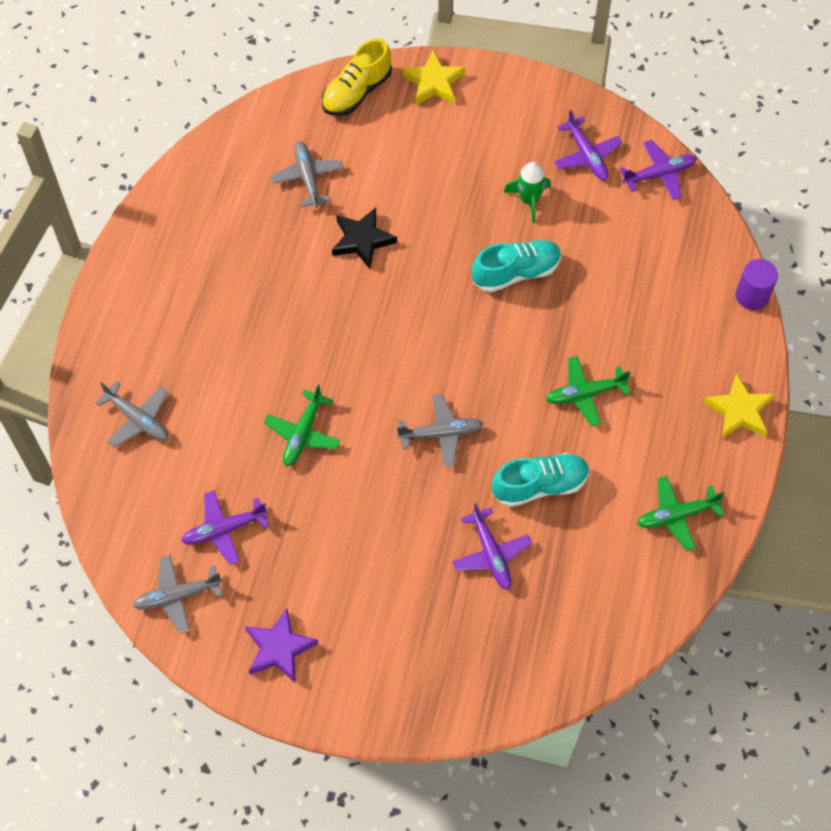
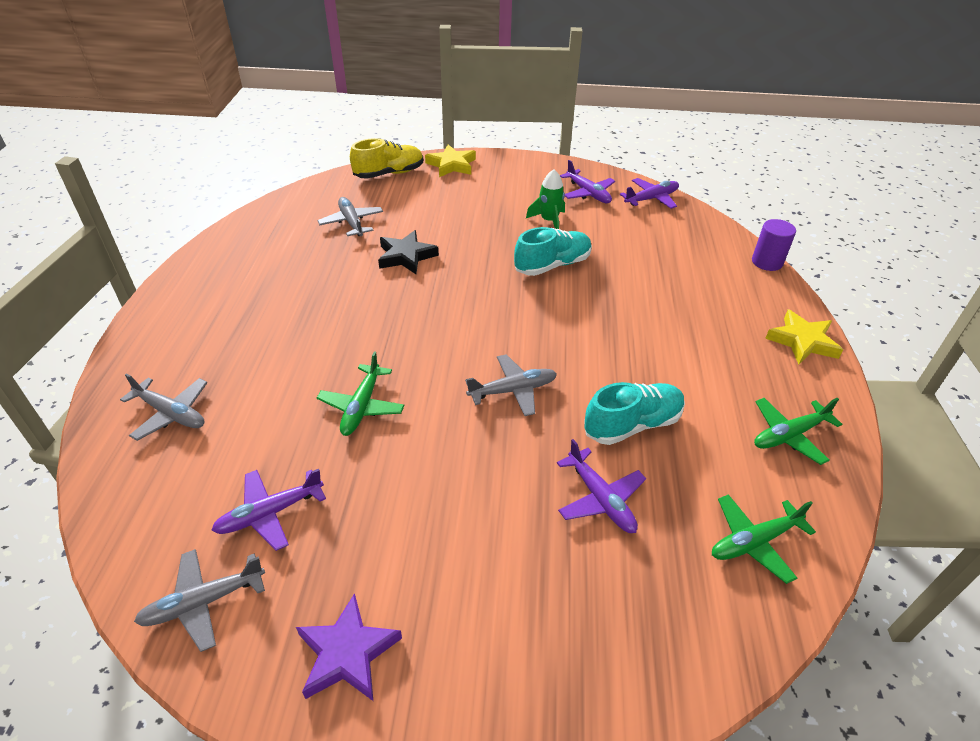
camera: 10 degrees left, 20 degrees down
yellow shoe [322,39,392,116] -> yellow shoe turned 150 degrees counterclockwise [350,138,423,179]
green plane [546,356,631,426] -> green plane moved to [712,494,816,584]

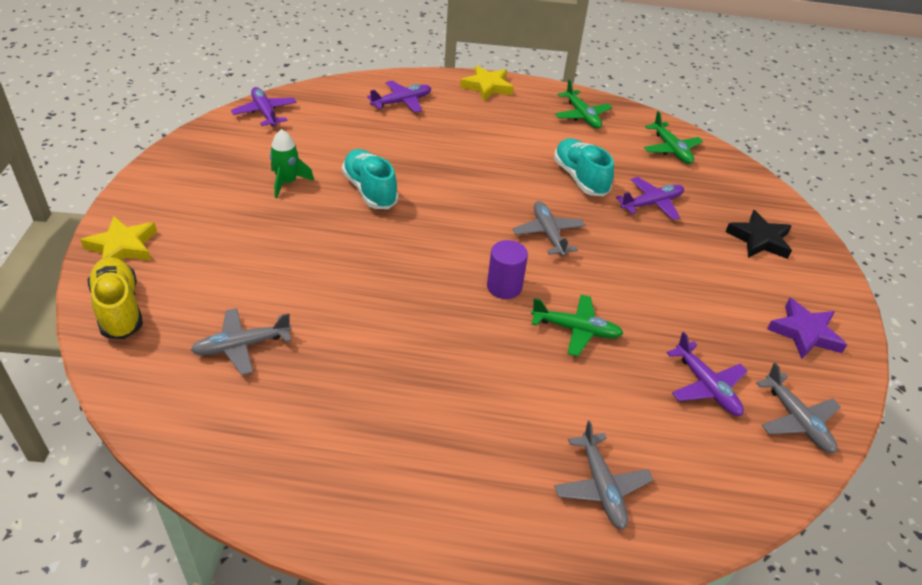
camera: 90 degrees left, 0 degrees up
grey plane [120,373,207,441] -> grey plane turned 135 degrees clockwise [554,421,653,530]
black star [378,230,439,274] -> black star moved to [726,210,792,259]
purple plane [560,160,615,203] -> purple plane moved to [367,81,431,113]
purple cylinder [752,219,796,271] -> purple cylinder moved to [487,240,528,299]

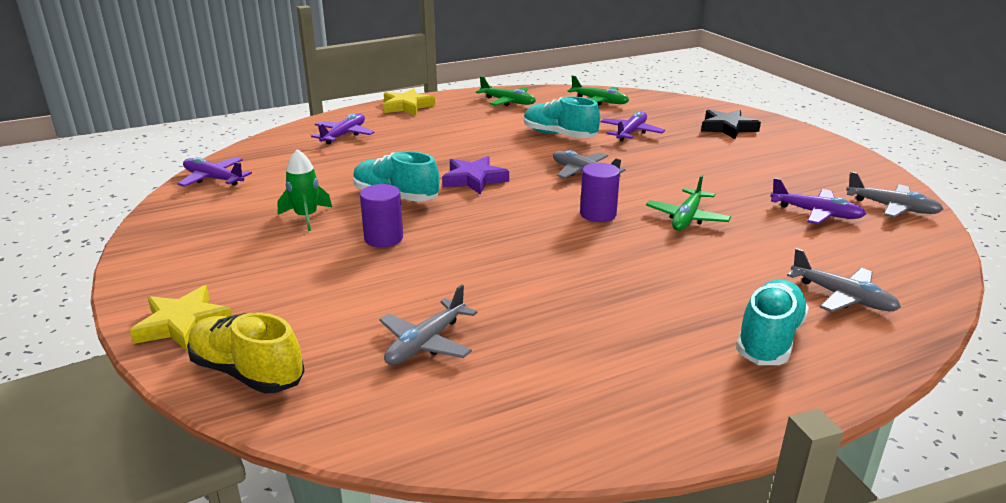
camera: 30 degrees left, 15 degrees down
green plane [531,295,624,356] -> green plane turned 135 degrees clockwise [646,174,731,231]
purple star [767,298,847,359] -> purple star moved to [442,156,509,195]
none -> purple cylinder [360,184,403,248]
none -> turquoise shoe [736,279,809,365]

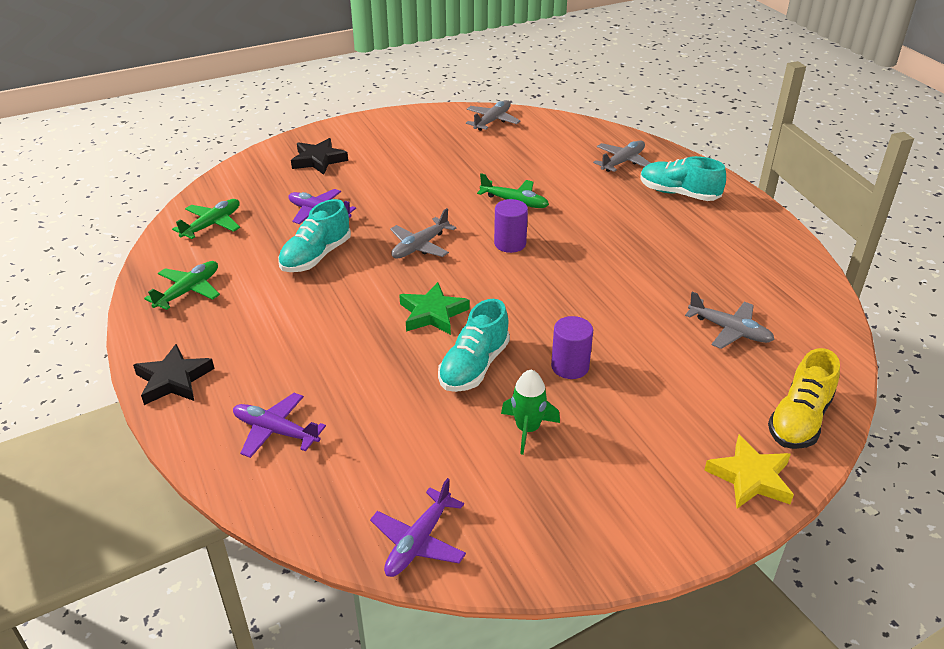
camera: 90 degrees left, 10 degrees up
yellow star [383,88,435,115] -> black star [133,344,214,405]
purple star [442,156,509,195] -> green star [399,282,470,335]
purple plane [770,178,866,224] -> none

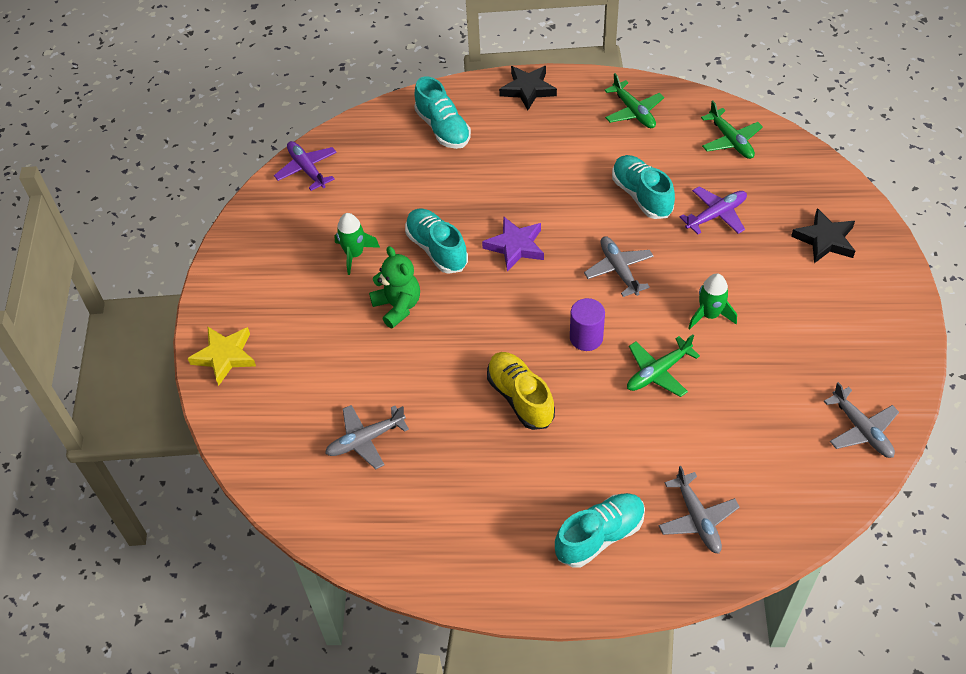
camera: 120 degrees right, 15 degrees up
purple plane [233,393,326,458] -> turquoise shoe [414,76,471,149]
green star [399,282,470,335] -> purple star [482,216,544,272]
purple cylinder [551,316,593,379] -> green teddy bear [369,246,420,329]
yellow shoe [768,348,840,449] -> yellow shoe moved to [487,352,555,430]
none -> green rocket [688,273,737,329]

